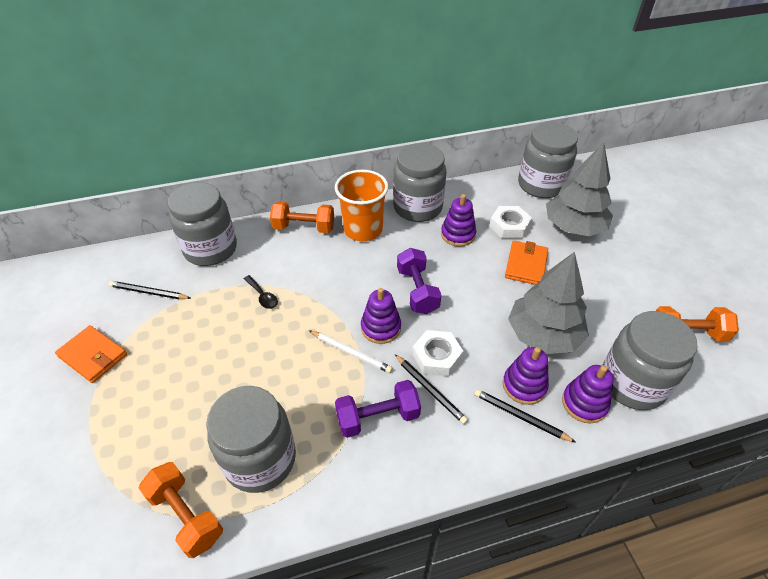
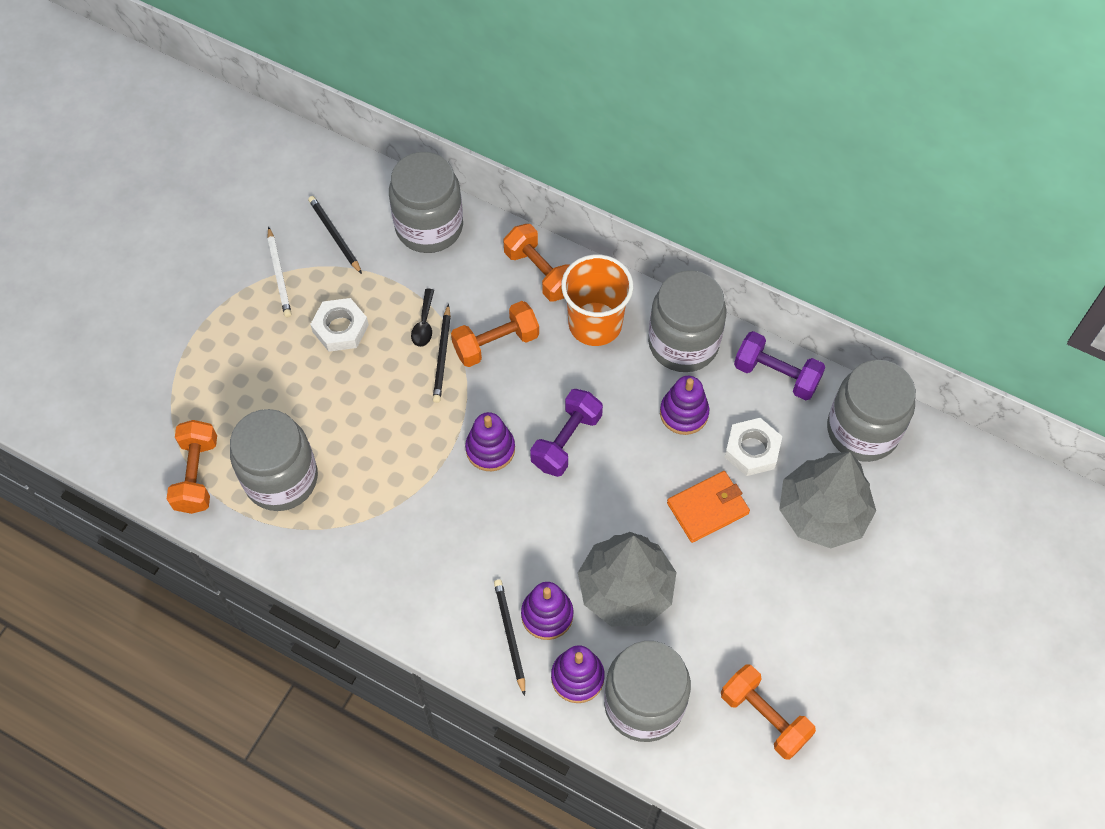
camera: 45 degrees right, 15 degrees up
orange wallet [55,325,127,383] -> none
white pencil [309,330,393,373] -> white pencil moved to [268,227,292,317]
purple dumbbell [335,380,421,438] -> purple dumbbell moved to [734,331,825,400]
black pencil [395,354,468,424] -> black pencil moved to [433,304,451,403]
white nut [412,330,463,376] -> white nut moved to [310,298,369,352]
none -> orange dumbbell [451,301,539,367]

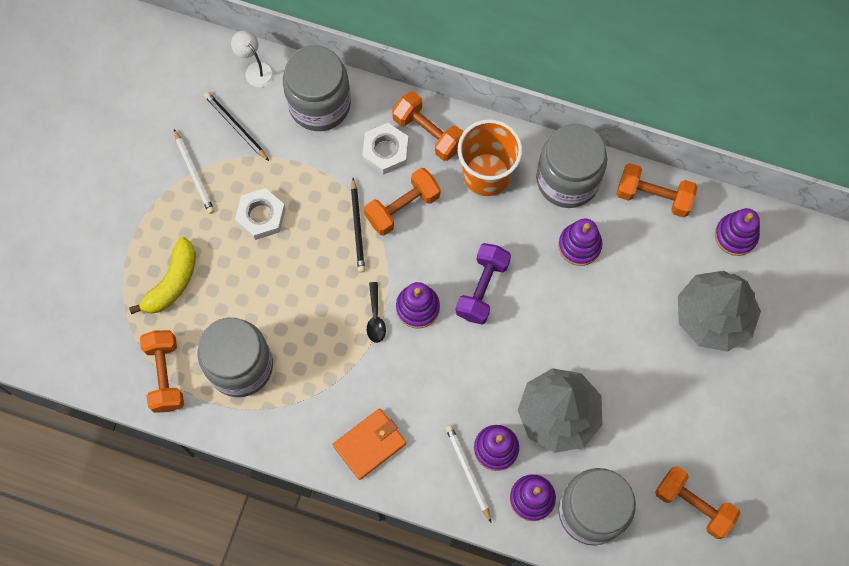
camera: 10 degrees left, 10 degrees up
black spoon [411,289,434,347] -> black spoon moved to [367,282,386,343]
black pencil [494,579,525,696] -> white pencil [445,425,491,522]
orange wallet [667,471,750,543] -> orange wallet moved to [333,408,407,480]
white nut [725,418,782,476] -> white nut moved to [362,123,408,175]
purple dumbbell [734,331,825,400] -> orange dumbbell [616,163,698,218]
grey jar [827,360,916,462] -> purple stacking toy [715,208,760,256]
none -> yellow banana [129,237,196,314]
none -> white lamp [231,30,274,87]

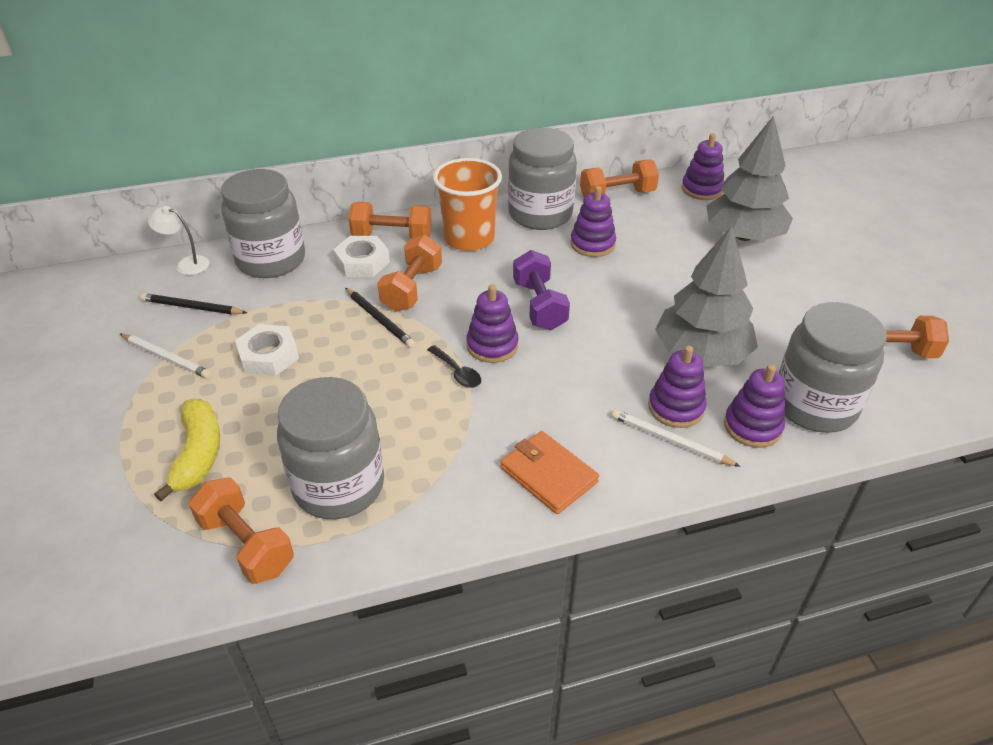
camera: 35 degrees left, 30 degrees down
orange wallet [333,408,407,480] -> orange wallet turned 60 degrees counterclockwise [500,431,599,514]

